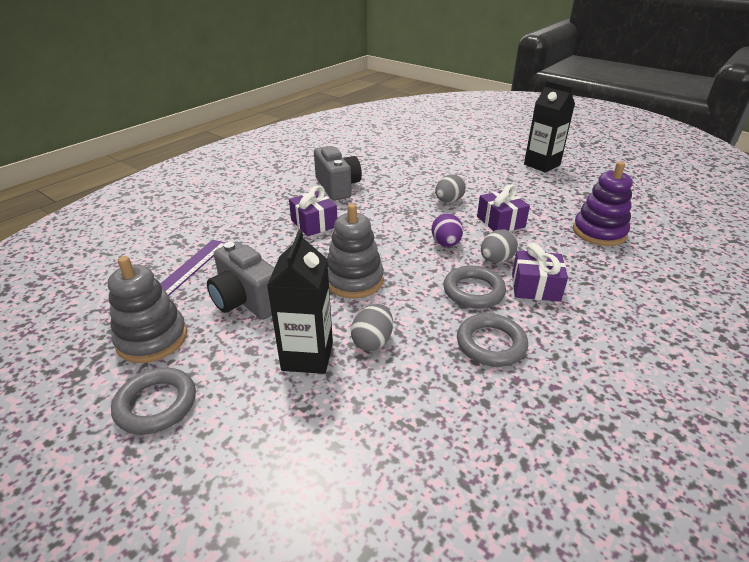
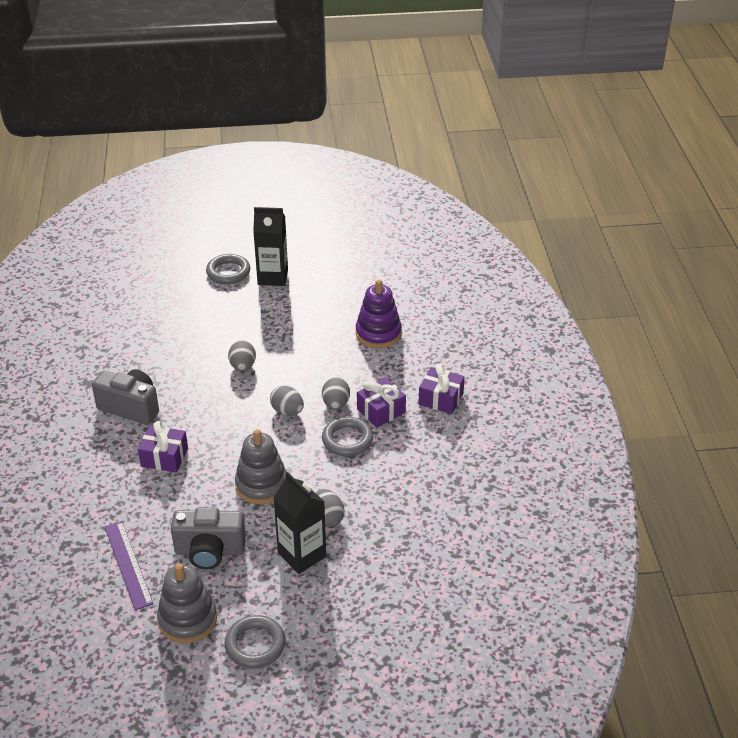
camera: 45 degrees left, 5 degrees up
purple egg [432,213,463,247] -> grey egg [270,385,304,416]
grey ring [457,314,528,367] -> grey ring moved to [206,254,250,284]
purple gift [477,184,530,231] -> purple gift moved to [418,363,465,414]

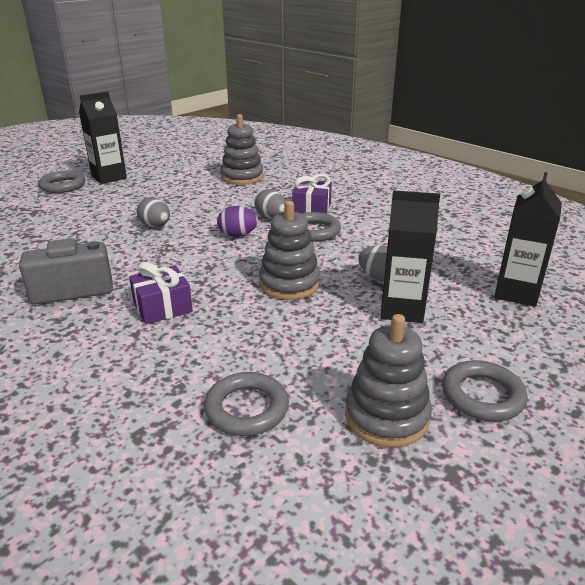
camera: 40 degrees left, 10 degrees down
purple ruler [104,521,153,610] -> grey ring [204,372,289,436]
grey camera [171,507,246,569] -> none
grey egg [270,385,304,416] -> purple egg [217,206,258,237]
purple stacking toy [356,279,402,348] -> grey stacking toy [221,114,264,185]
purple gift [418,363,465,414] -> none
none -> black carton [494,172,562,307]

